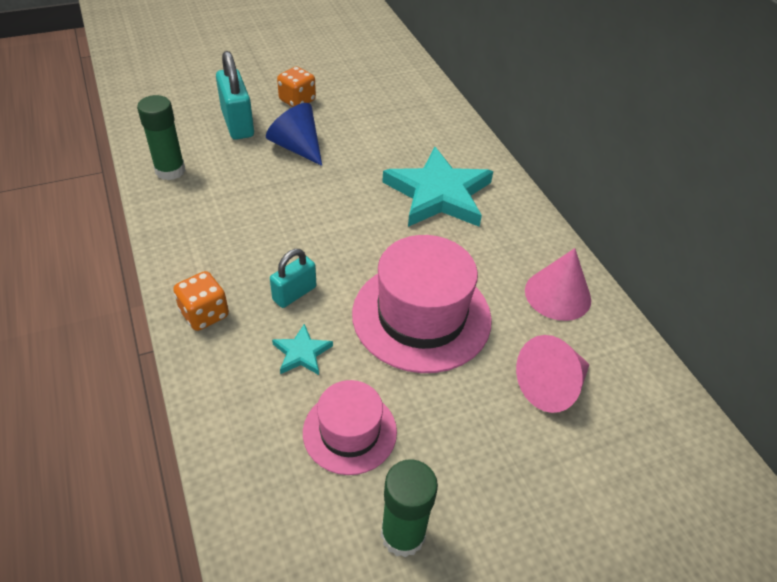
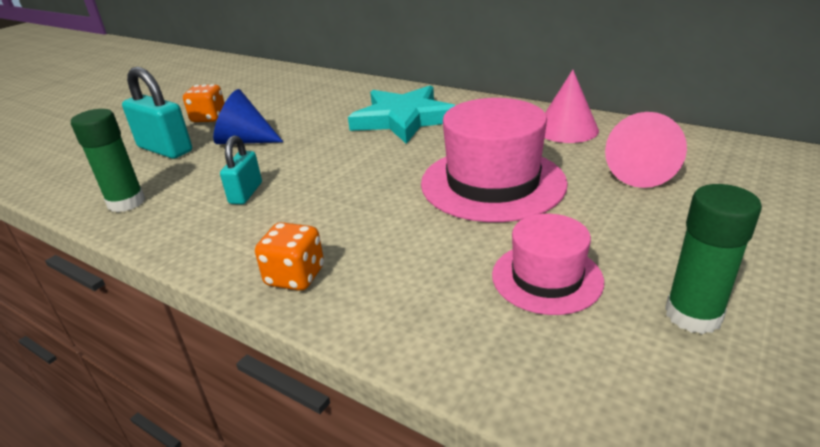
camera: 30 degrees left, 15 degrees down
turquoise padlock [270,249,316,308] -> turquoise padlock moved to [220,135,262,204]
turquoise star [272,324,333,375] -> none

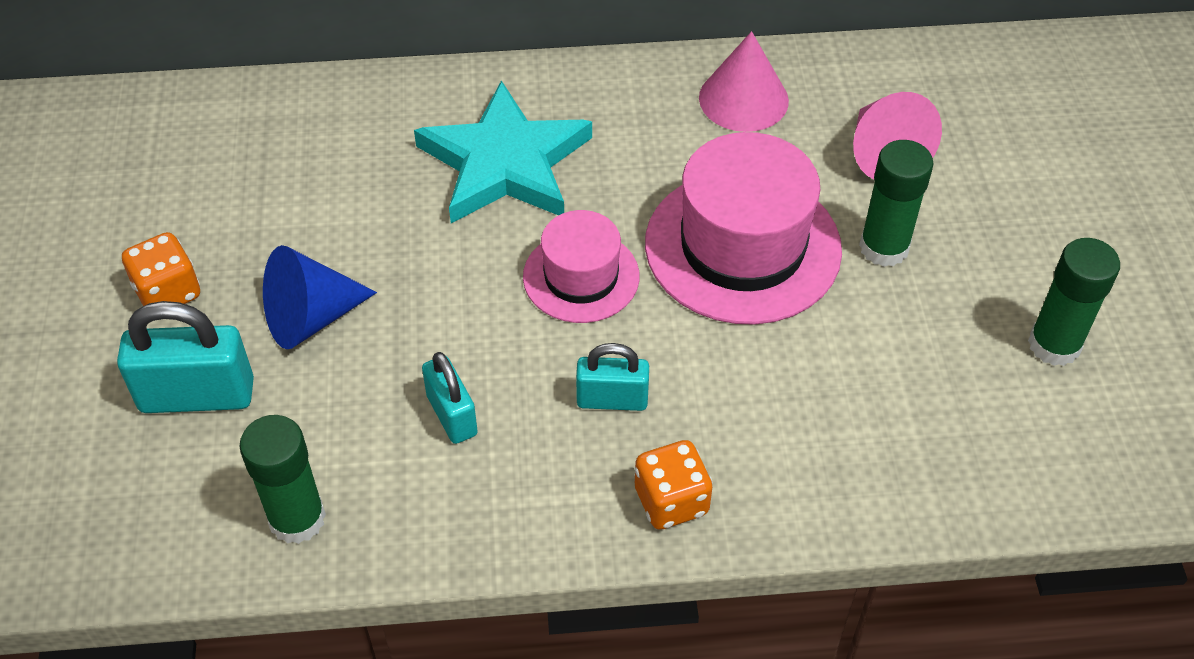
camera: 40 degrees left, 20 degrees up
pink hat [492,214,604,315] -> pink hat moved to [523,210,640,323]
none -> turquoise padlock [576,343,649,411]
none -> green glue stick [859,140,934,267]

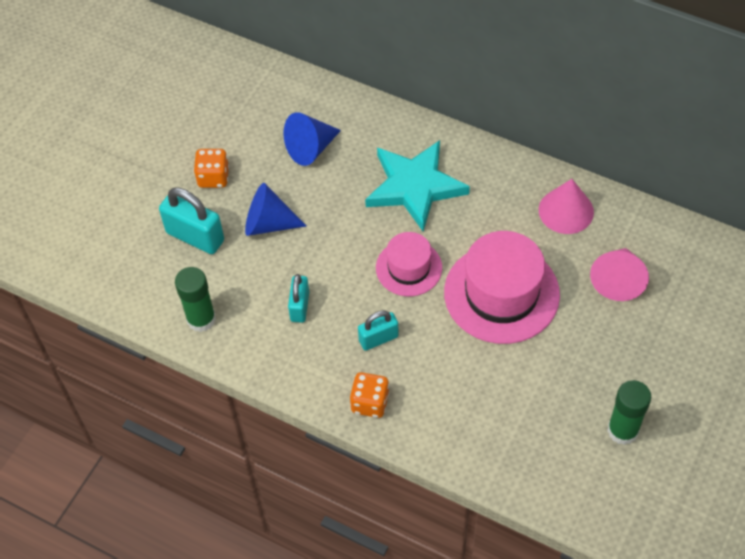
camera: 35 degrees right, 5 degrees up
turquoise padlock [576,343,649,411] -> turquoise padlock turned 60 degrees counterclockwise [358,310,399,351]
green glue stick [859,140,934,267] -> none
none -> blue cone [284,112,341,166]

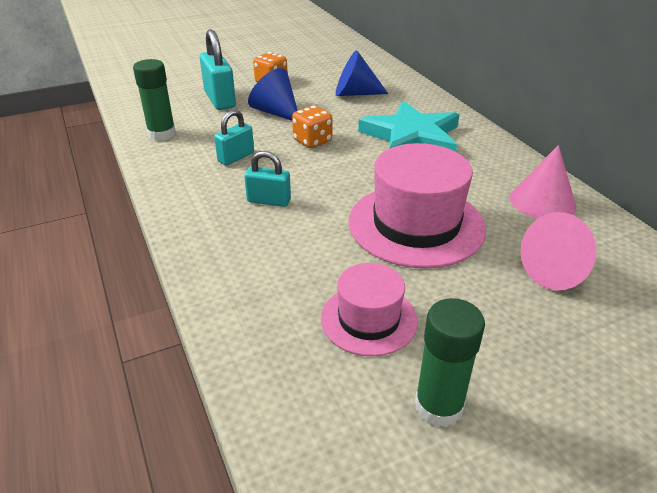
camera: 35 degrees right, 20 degrees down
orange dice [350,372,390,418] -> orange dice moved to [292,105,332,148]
pink hat [376,232,442,296] -> pink hat moved to [321,263,418,356]

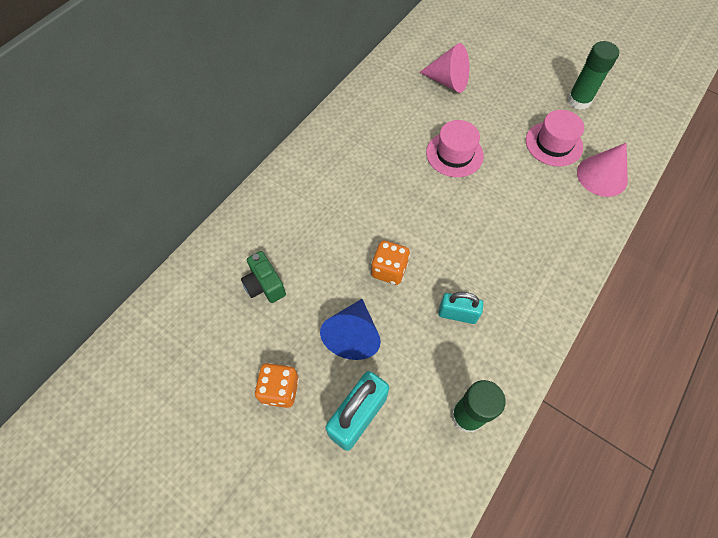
camera: 120 degrees left, 25 degrees up
turquoise padlock [244,151,291,207] -> none
blue cone [336,50,388,96] -> green camera [241,251,286,303]
pink hat [349,143,486,268] -> pink hat [426,120,484,177], size x0.58
turquoise star [358,100,459,152] -> none
pink cone [510,145,576,219] -> pink cone moved to [577,143,628,197]

